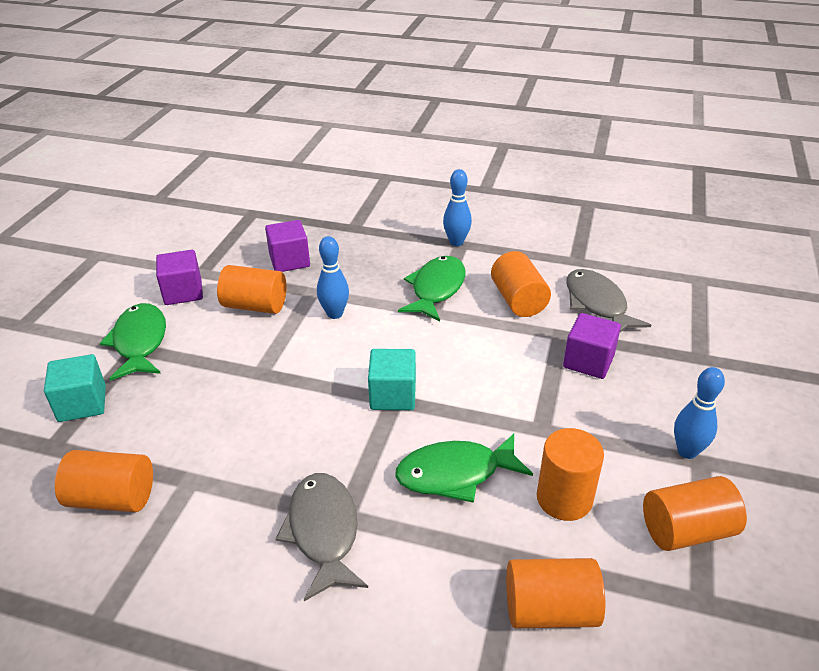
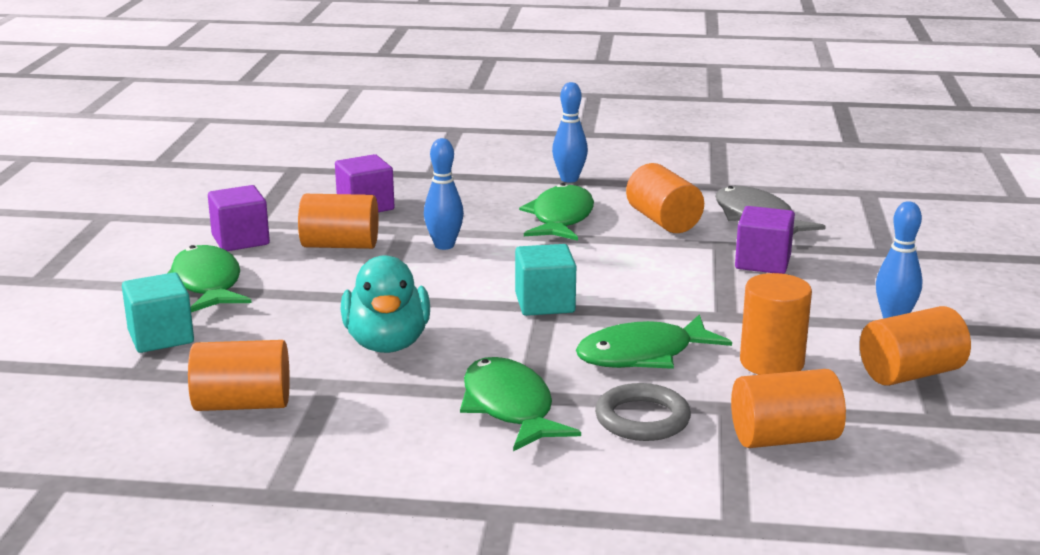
camera: 10 degrees left, 15 degrees down
grey fish [276,473,368,601] -> green fish [460,357,581,451]
none -> turquoise duck [341,255,430,353]
none -> grey ring [595,383,691,441]

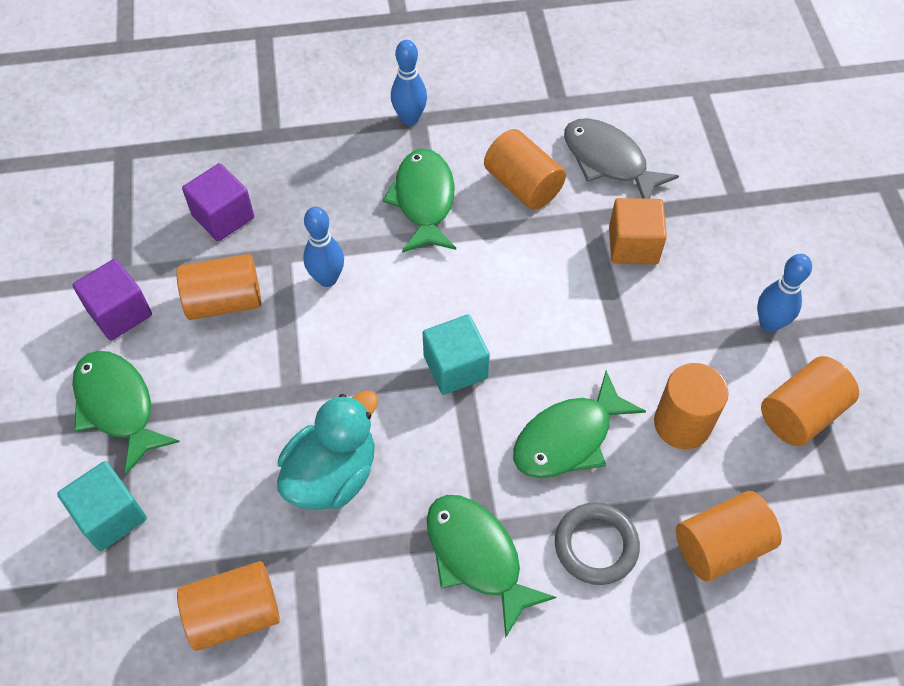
camera: 15 degrees left, 35 degrees up
turquoise duck [341,255,430,353] -> turquoise duck turned 120 degrees counterclockwise [277,390,378,510]
purple cube [735,206,795,274] -> orange cube [609,198,667,264]

